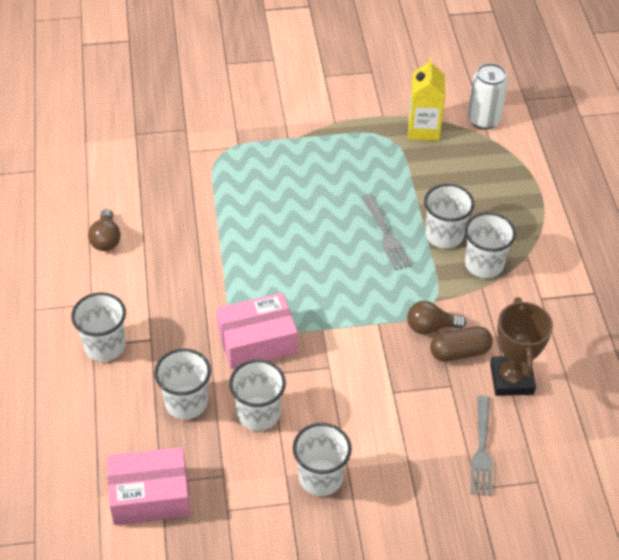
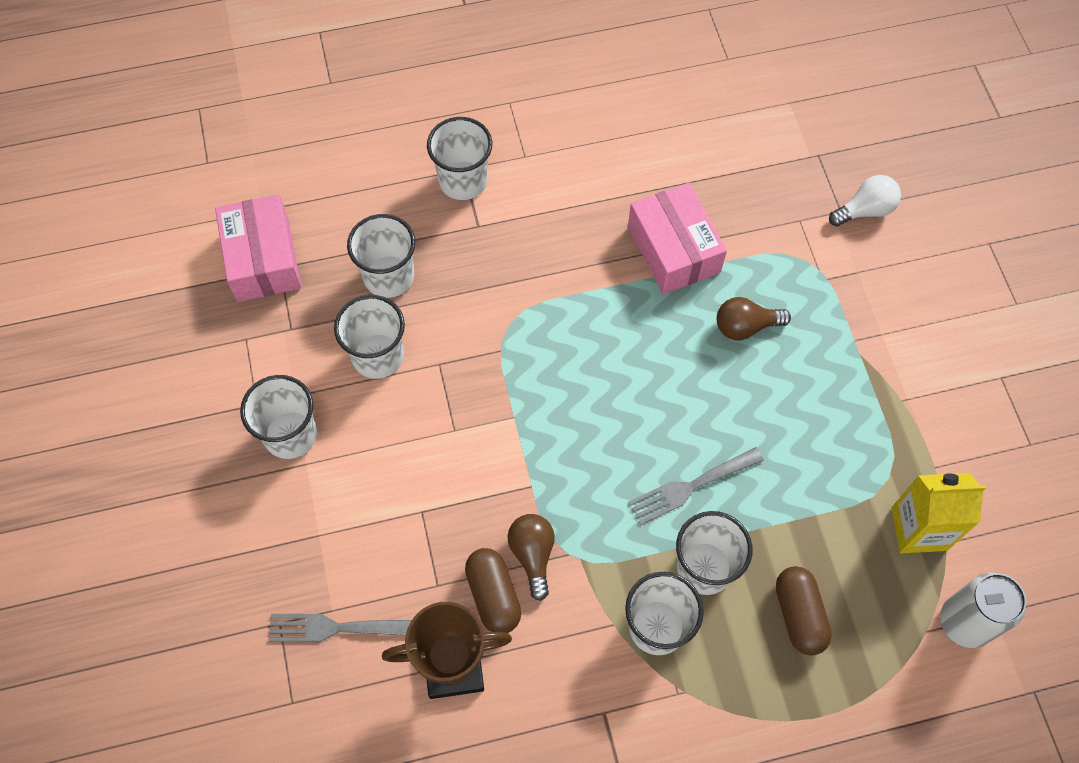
camera: 85 degrees right, 15 degrees up
brown light bulb [88,209,121,251] -> brown light bulb moved to [717,297,791,340]
pink box [216,293,298,369] -> pink box moved to [628,183,727,294]
none -> brown capsule [776,566,832,656]
none -> white light bulb [829,175,901,227]

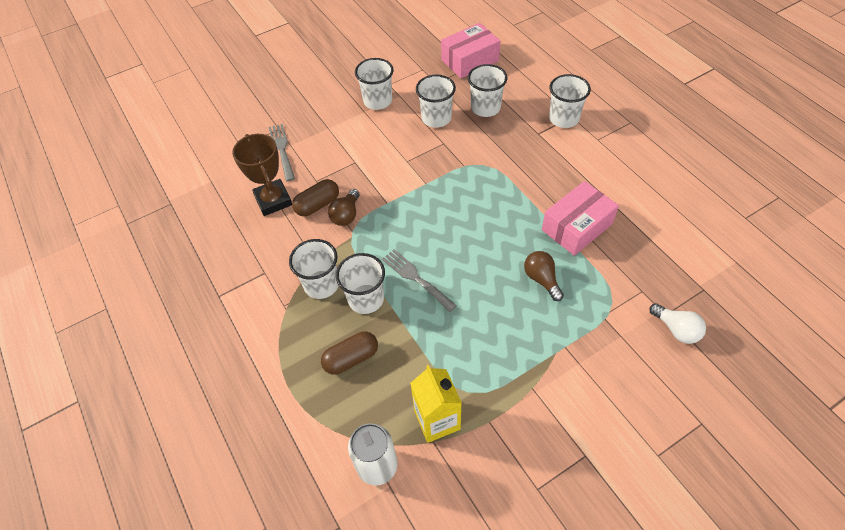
camera: 75 degrees right, 10 degrees down
brown light bulb [507,514,555,601] -> brown light bulb turned 135 degrees clockwise [328,189,360,226]

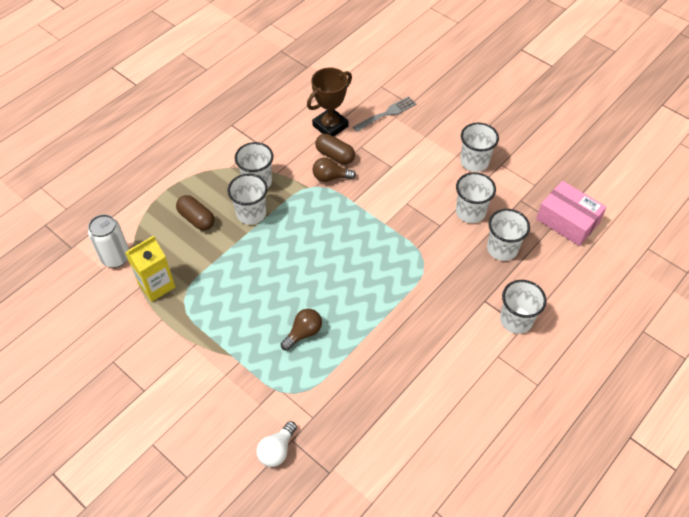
camera: 70 degrees right, 0 degrees up
grey fork [382,249,457,312] -> none
pink box [542,181,619,256] -> none

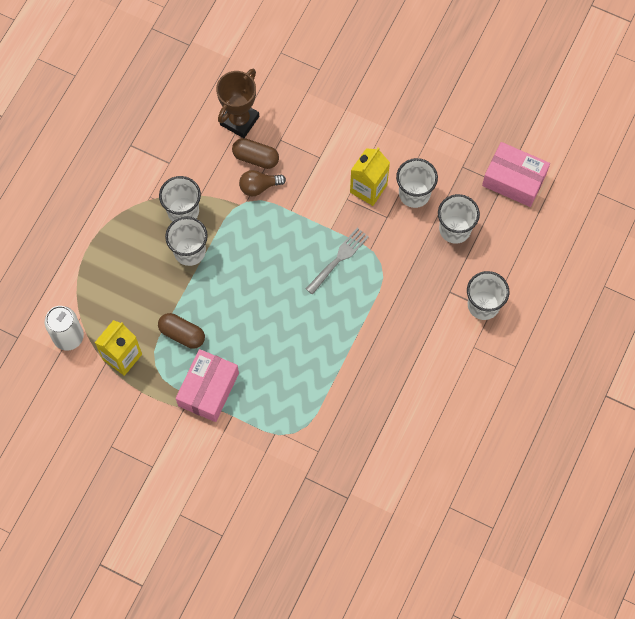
camera: 15 degrees left, 15 degrees up
brown capsule [176,195,215,231] -> brown capsule moved to [158,313,205,349]
white light bulb [257,421,297,467] -> none
brown light bulb [281,309,322,351] -> none
grey fork [353,96,417,132] -> grey fork moved to [306,228,369,295]
white cup [460,123,499,172] -> none
none -> pink box [176,349,239,422]
none -> yellow carton [350,147,390,206]

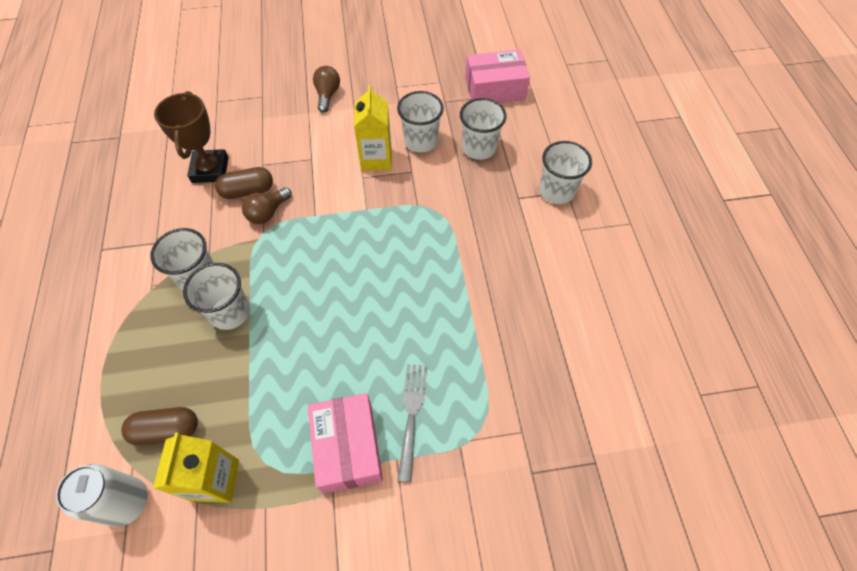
camera: 35 degrees left, 10 degrees down
brown capsule [158,313,205,349] -> brown capsule moved to [121,407,198,445]
grey fork [306,228,369,295] -> grey fork moved to [397,364,428,482]
none -> brown light bulb [313,66,340,113]

